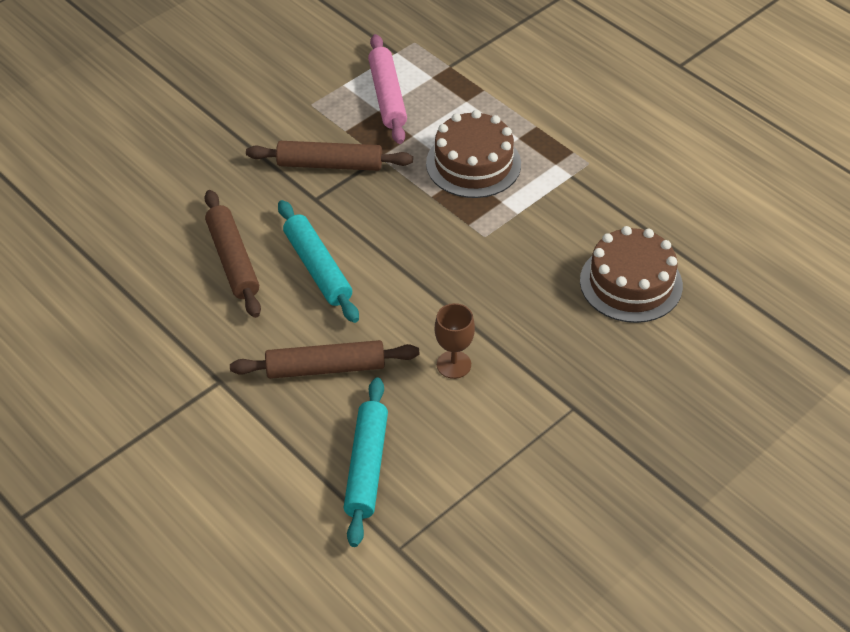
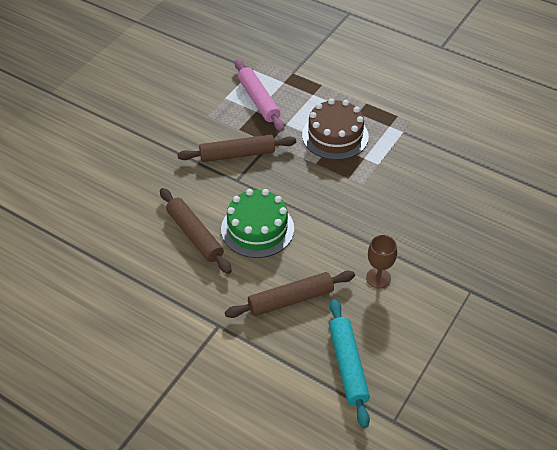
camera: 15 degrees left, 0 degrees up
turquoise rolling pin [278,200,359,323] -> green cake [221,189,294,258]
brown cake [580,226,683,323] -> none

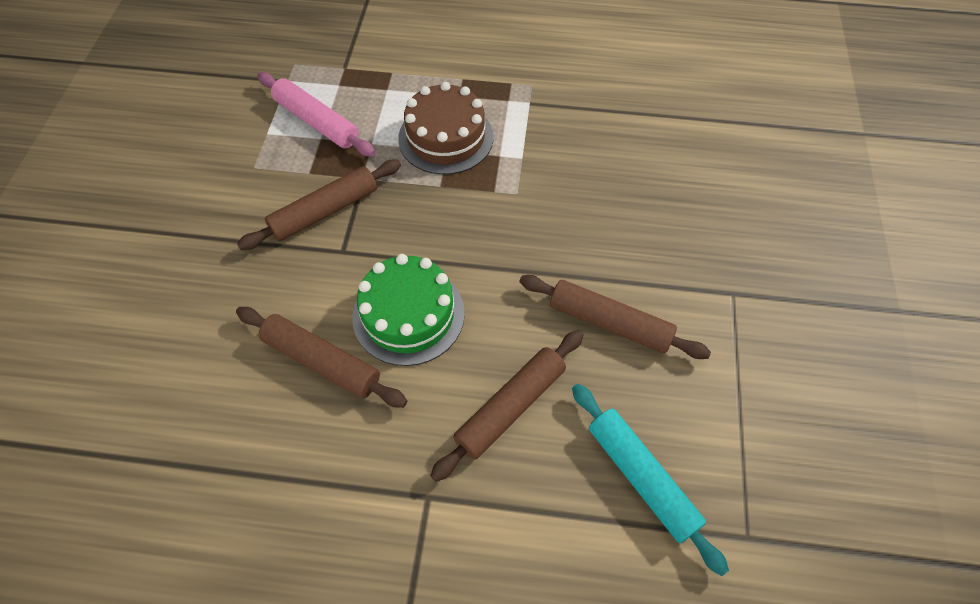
camera: 25 degrees left, 10 degrees up
brown goblet [366,235,397,289] -> brown rolling pin [519,275,711,359]

